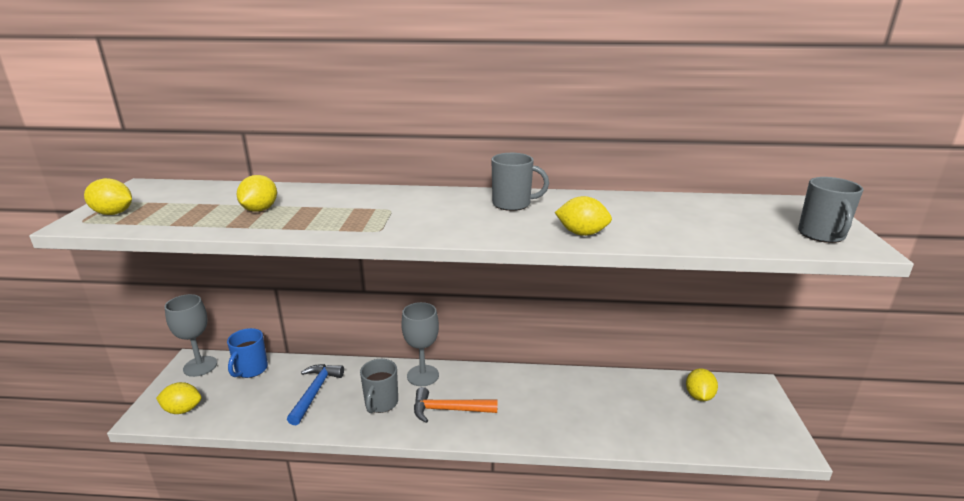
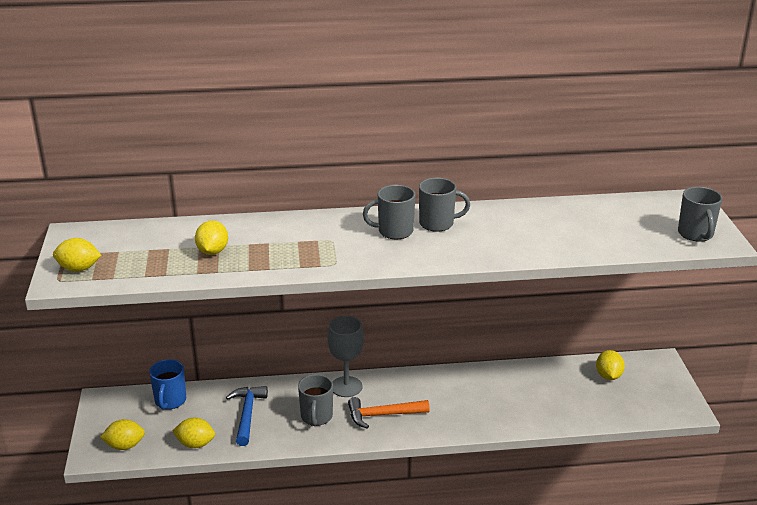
camera: 10 degrees left, 5 degrees up
grey goblet [164,294,217,377] -> none
yellow lemon [555,196,612,236] -> yellow lemon moved to [173,418,215,448]
none -> grey mug [363,185,415,239]

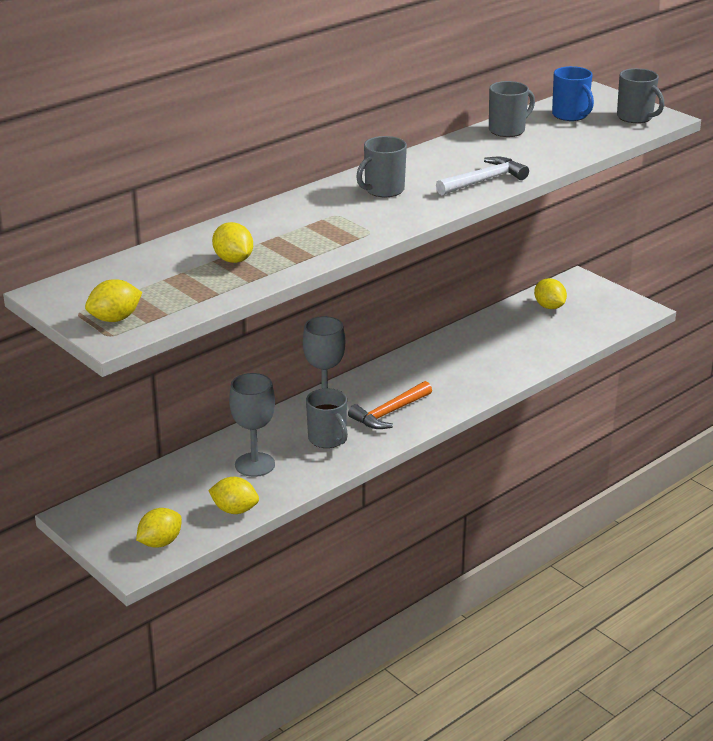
camera: 35 degrees left, 0 degrees up
blue mug [149,359,186,410] -> blue mug moved to [552,66,594,121]
yellow lemon [173,418,215,448] -> yellow lemon turned 45 degrees clockwise [208,477,259,514]
blue hammer [226,386,268,446] -> grey goblet [229,373,275,477]
grey mug [419,178,470,232] -> grey mug moved to [489,81,535,137]
none -> white hammer [436,157,529,195]

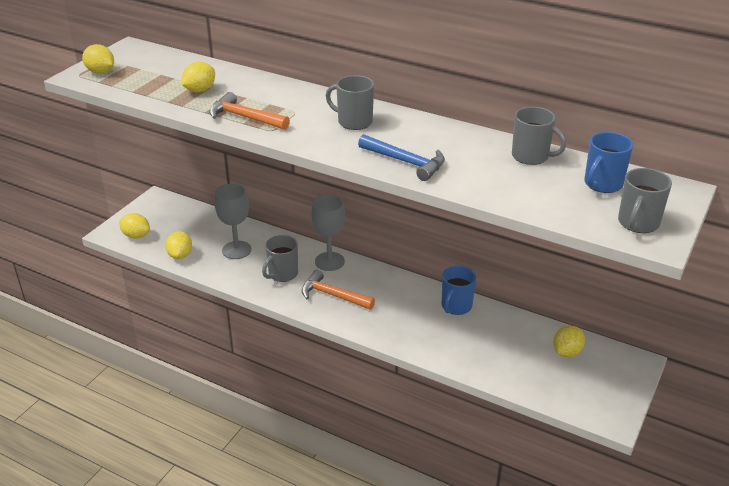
camera: 70 degrees right, 5 degrees up
white hammer [436,157,529,195] -> blue hammer [358,134,445,181]
none -> orange hammer [209,92,290,130]
none -> blue mug [442,266,476,315]

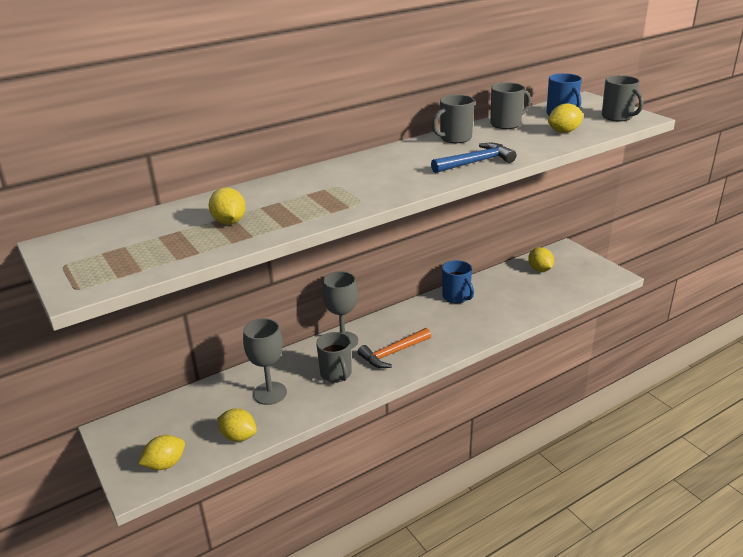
camera: 60 degrees left, 5 degrees down
yellow lemon [82,44,114,74] -> yellow lemon moved to [548,103,583,133]
orange hammer [209,92,290,130] -> none
grey mug [326,75,374,130] -> grey mug moved to [432,95,475,143]

